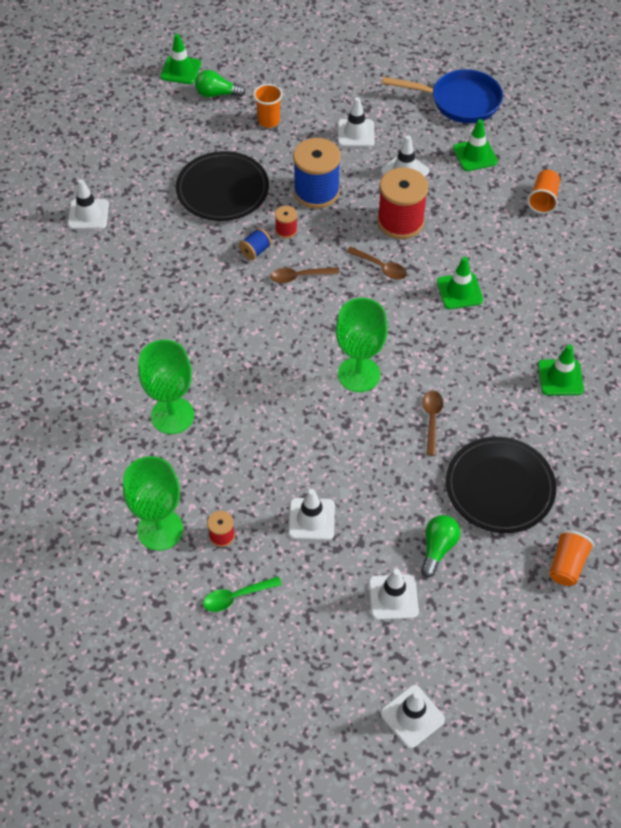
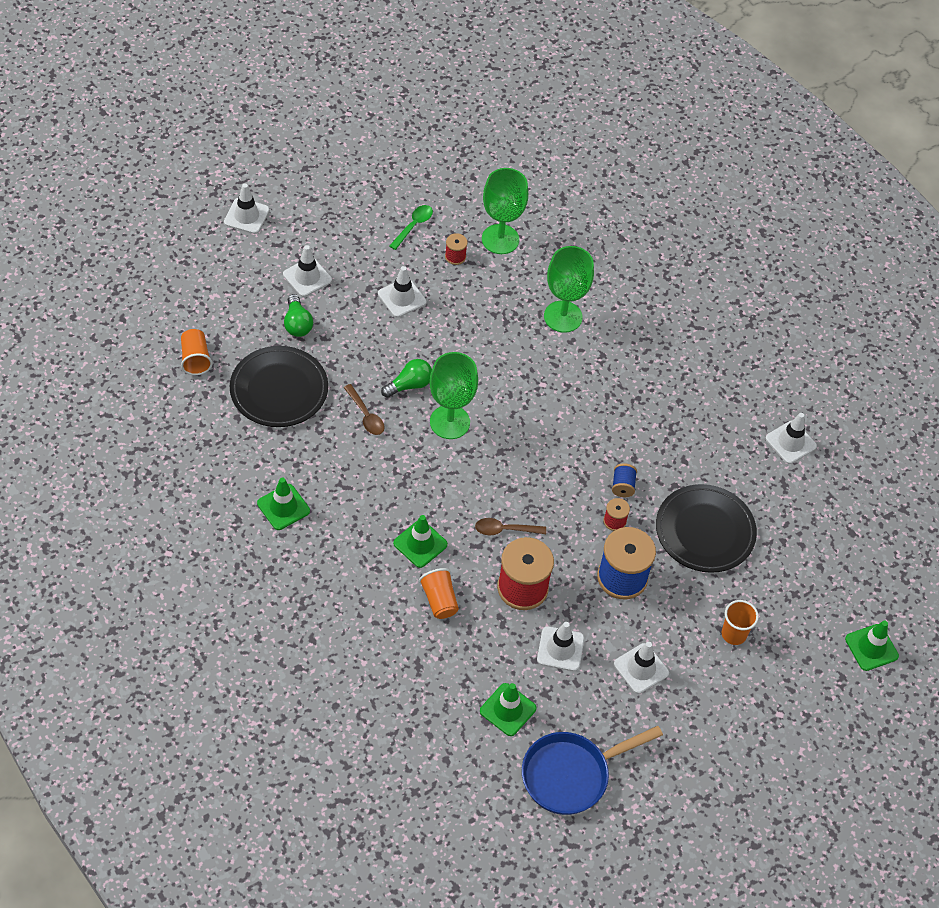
camera: 140 degrees right, 0 degrees up
green light bulb [195,70,246,97] -> green light bulb moved to [381,359,432,398]
brown spoon [270,267,339,283] -> none
orange cup [527,170,560,214] -> orange cup moved to [419,568,459,619]

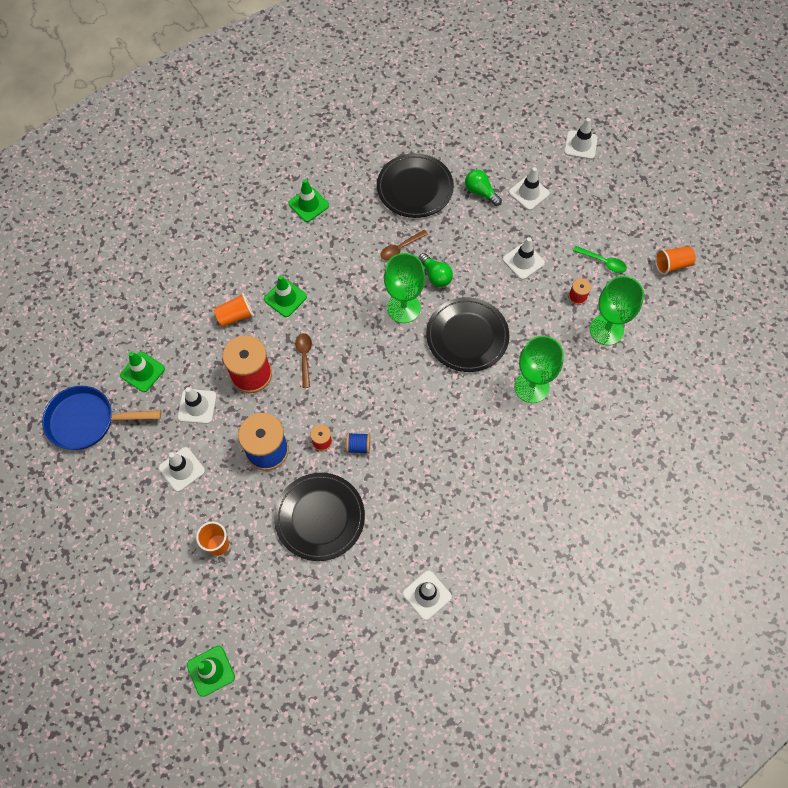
camera: 90 degrees right, 10 degrees up
orange cup [181,329,213,375] -> orange cup moved to [655,246,696,275]
green light bulb [284,294,313,337] -> green light bulb turned 60 degrees clockwise [465,169,502,206]
blue pan [522,726,663,815] -> blue pan turned 60 degrees counterclockwise [42,386,161,450]
none -> black plate [426,297,509,372]

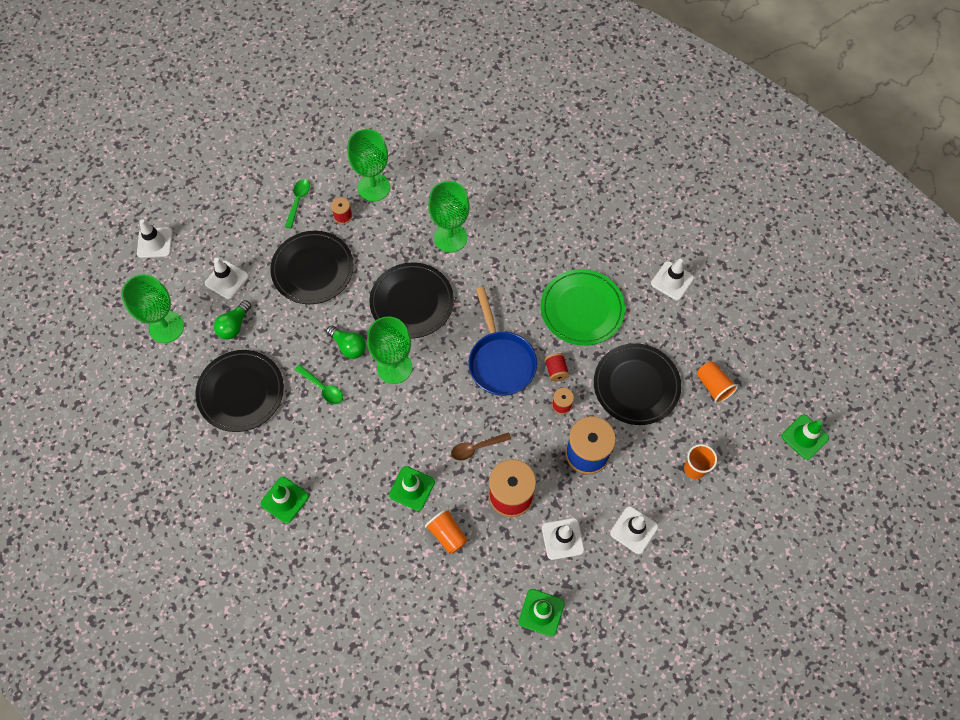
camera: 105 degrees left, 0 degrees up
blue pan [42,386,161,450] -> blue pan moved to [469,287,537,396]
blue spool [346,433,370,454] -> red spool [545,353,569,382]
brown spoon [380,230,428,260] -> green spoon [295,364,343,404]
green light bulb [418,253,453,287] -> green light bulb turned 90 degrees clockwise [326,325,366,359]
white traffic cone [503,237,545,280] -> black plate [270,231,354,304]
orange cup [655,246,696,275] -> orange cup moved to [697,362,738,403]
none -> green goblet [122,274,184,343]
none -> green plate [540,269,625,346]

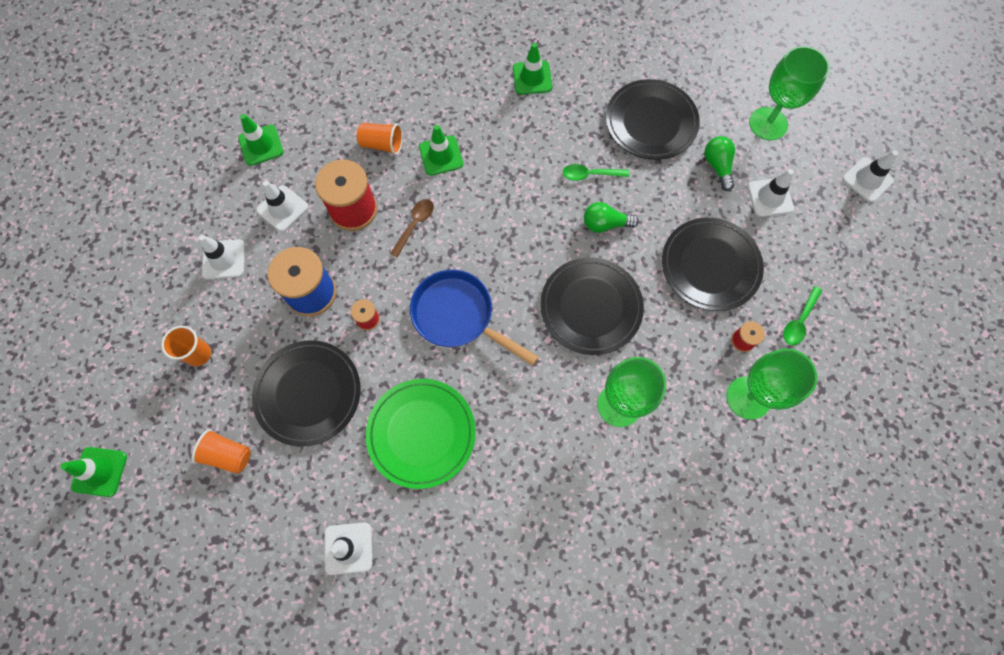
camera: 140 degrees right, 5 degrees up
green spoon [285,179,310,228] -> green spoon turned 60 degrees clockwise [783,286,822,345]
green goblet [367,316,412,384] -> none
red spool [545,353,569,382] -> none

